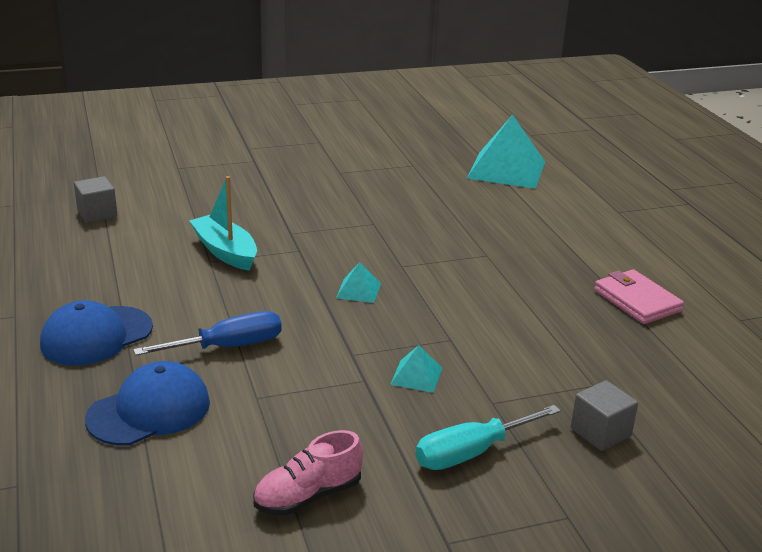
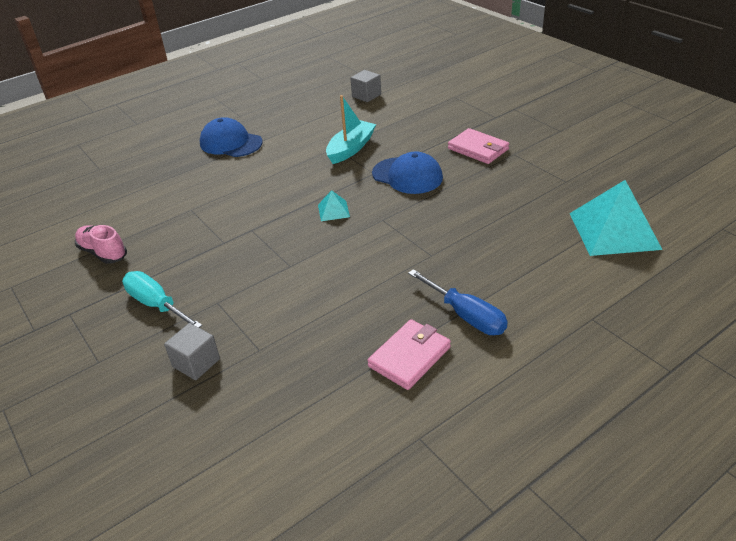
camera: 75 degrees right, 10 degrees up
blue cap [85,361,210,446] -> blue cap moved to [372,151,443,194]
blue screwdriver [133,311,282,356] -> blue screwdriver moved to [408,269,508,335]
turquoise pyramid [390,345,442,393] -> none
none -> pink wallet [448,128,509,164]

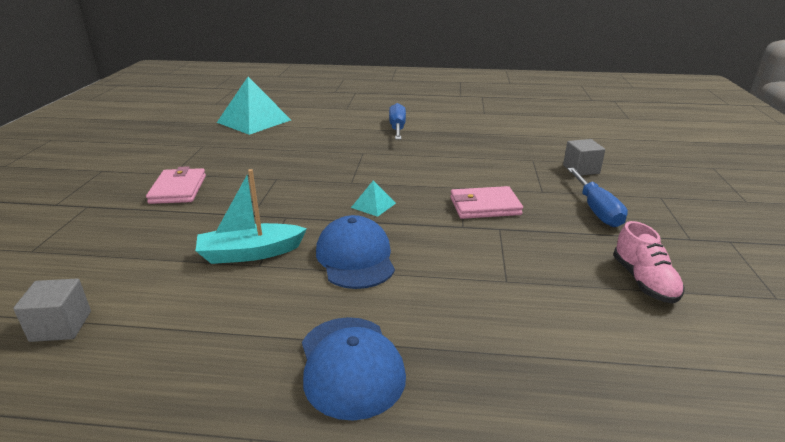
camera: 140 degrees left, 10 degrees down
turquoise screwdriver [122,271,202,328] -> blue screwdriver [567,168,628,227]
pink wallet [367,319,451,390] -> pink wallet moved to [450,186,523,219]
blue cap [372,151,443,194] -> blue cap moved to [316,215,395,289]

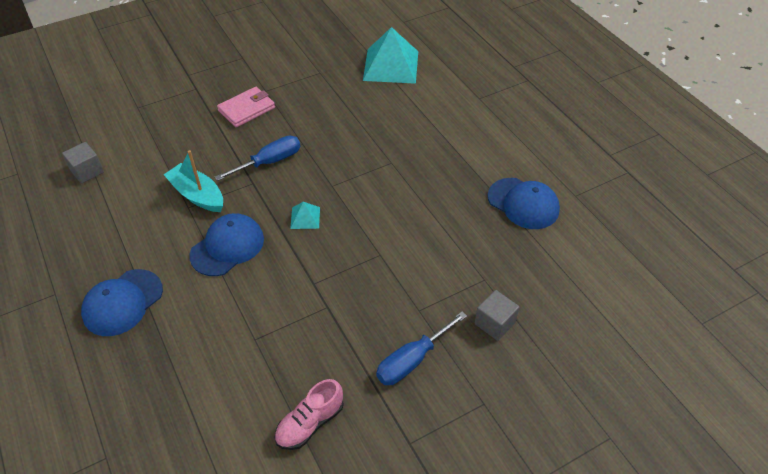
camera: 55 degrees right, 20 degrees up
blue screwdriver [389,103,406,139] -> blue screwdriver moved to [215,136,300,181]
pink wallet [450,186,523,219] -> none
none -> blue cap [488,178,560,229]

